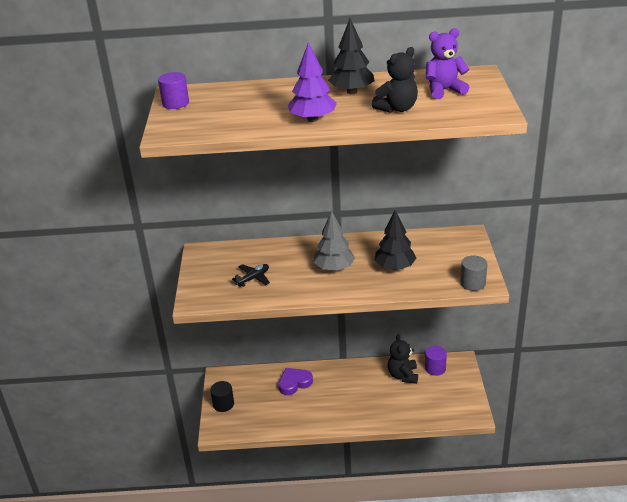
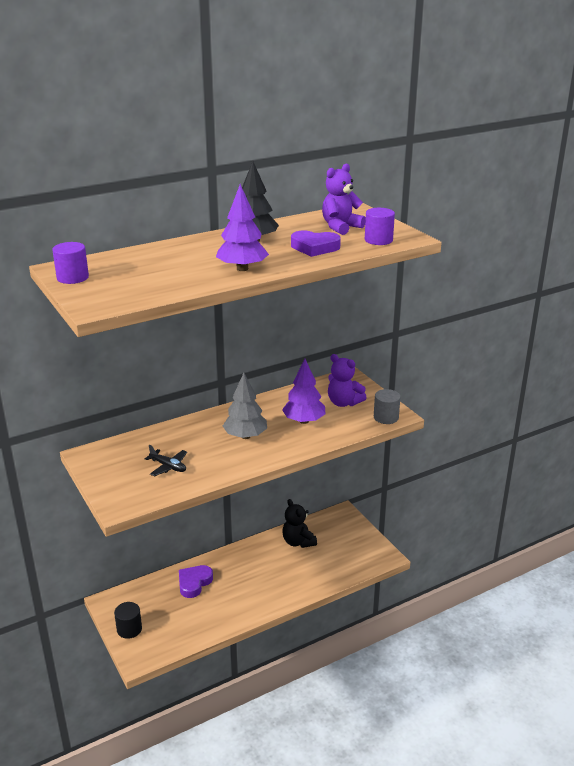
camera: 30 degrees left, 5 degrees down
black plane [232,264,270,287] -> black plane turned 105 degrees clockwise [145,445,187,477]
black teddy bear [372,47,418,113] -> purple heart [291,231,341,257]
black tree [374,210,416,270] -> purple tree [282,359,325,424]
purple cylinder [425,346,447,376] -> purple cylinder moved to [365,208,395,245]
none -> purple teddy bear [328,354,367,407]

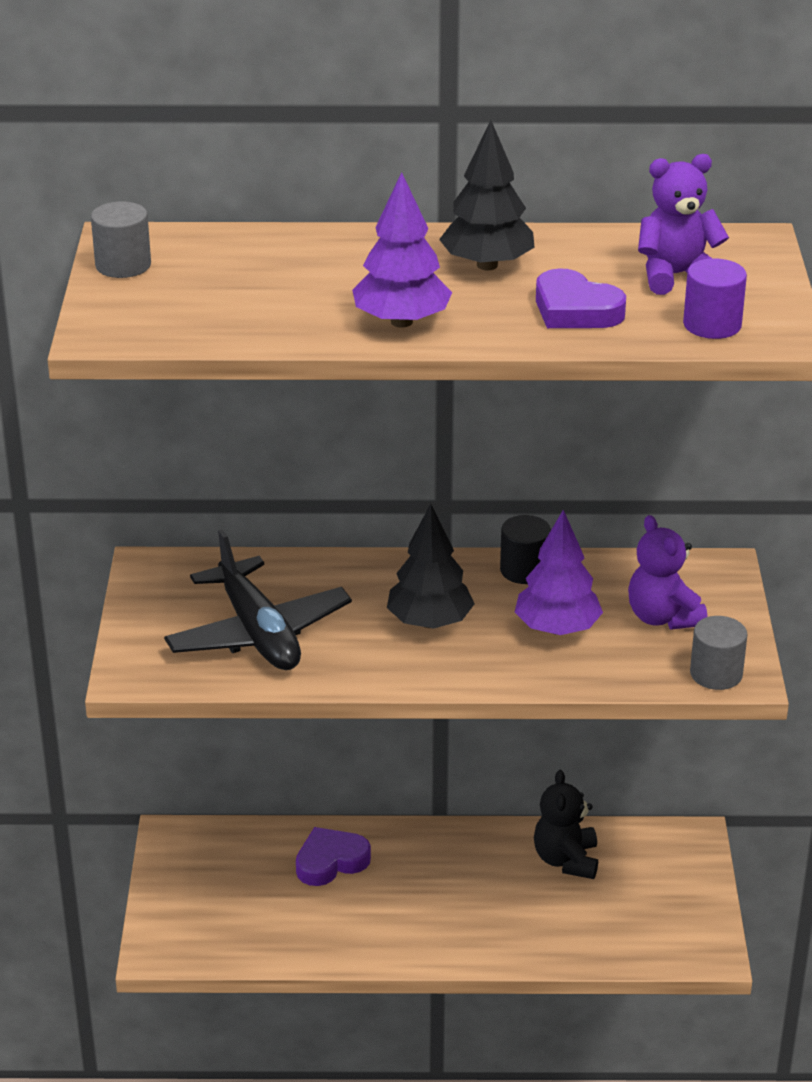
camera: 30 degrees right, 5 degrees up
purple cylinder [52,242,89,284] -> grey cylinder [91,201,151,278]
black cylinder [114,602,142,639] -> black cylinder moved to [500,515,551,584]
black plane [145,445,187,477] -> black plane [164,529,352,670], size x2.08
grey tree [223,373,267,439] -> black tree [387,504,474,629]

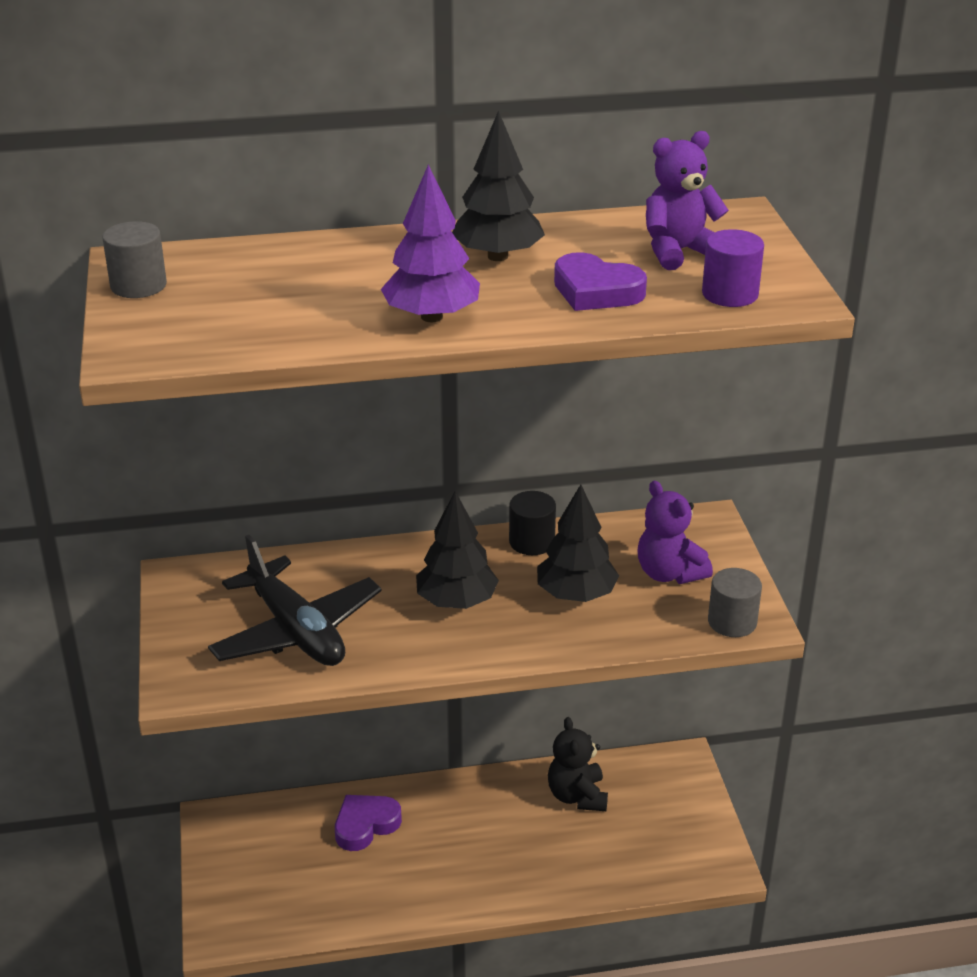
camera: 10 degrees left, 0 degrees up
purple tree [515,510,603,635] -> black tree [537,485,619,602]

